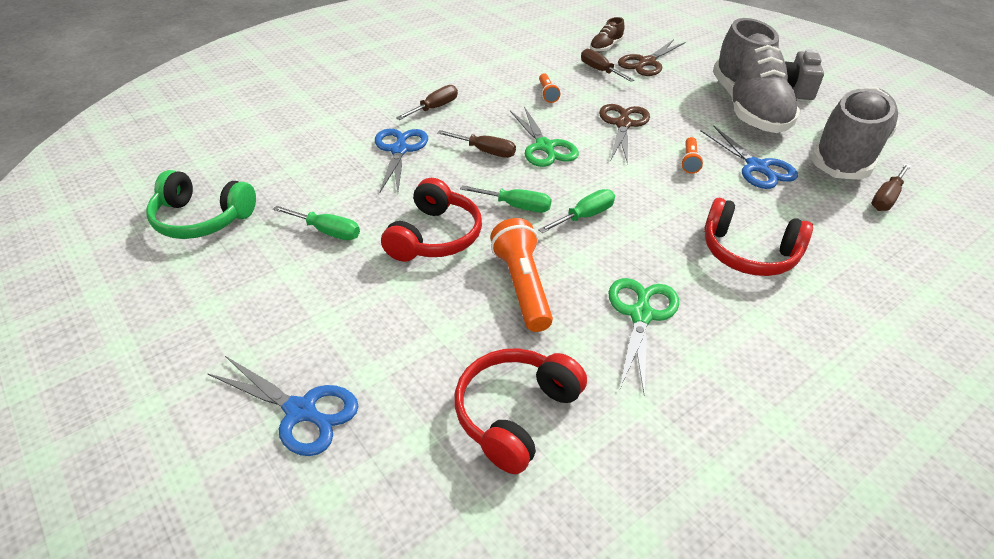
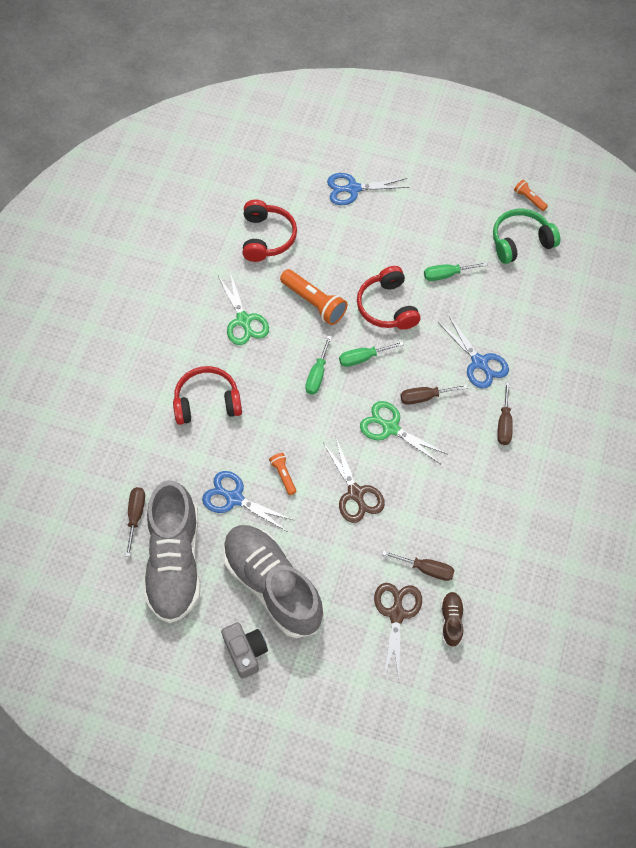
camera: 145 degrees right, 20 degrees up
orange flashlight [539,73,560,103] -> orange flashlight moved to [514,179,548,211]

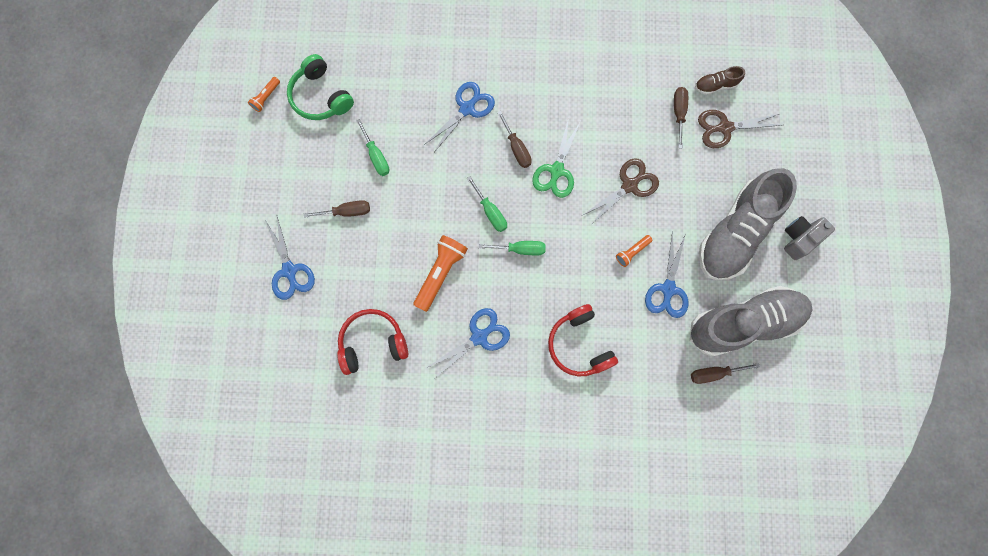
camera: 105 degrees left, 15 degrees up
green scissors [218,272,269,345] -> blue scissors [428,308,510,379]
red headphones [357,266,421,330] -> none
brown screwdriver [497,382,513,445] -> brown screwdriver moved to [304,200,370,218]

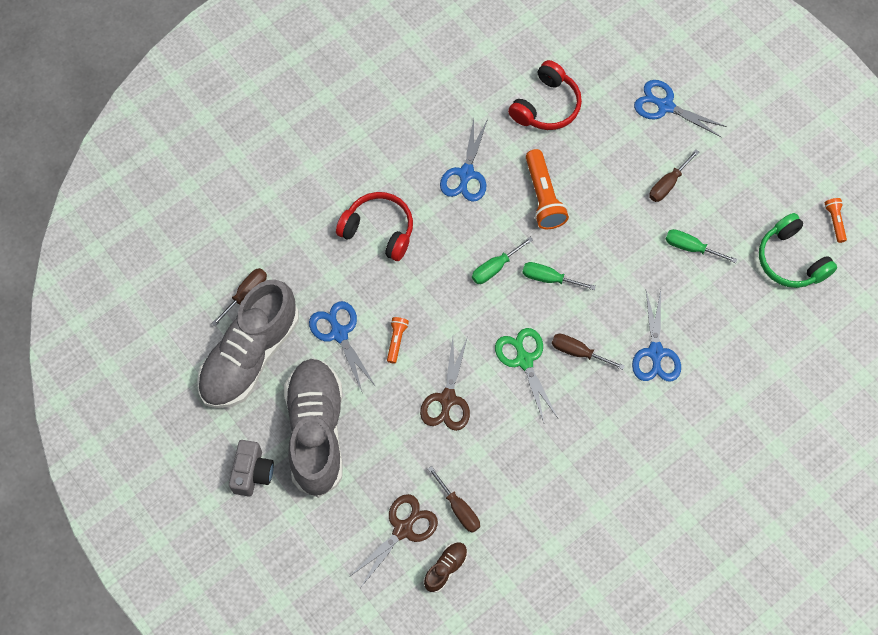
camera: 140 degrees right, 10 degrees down
green headphones [287,54,354,120] -> green headphones turned 135 degrees counterclockwise [759,213,837,288]

